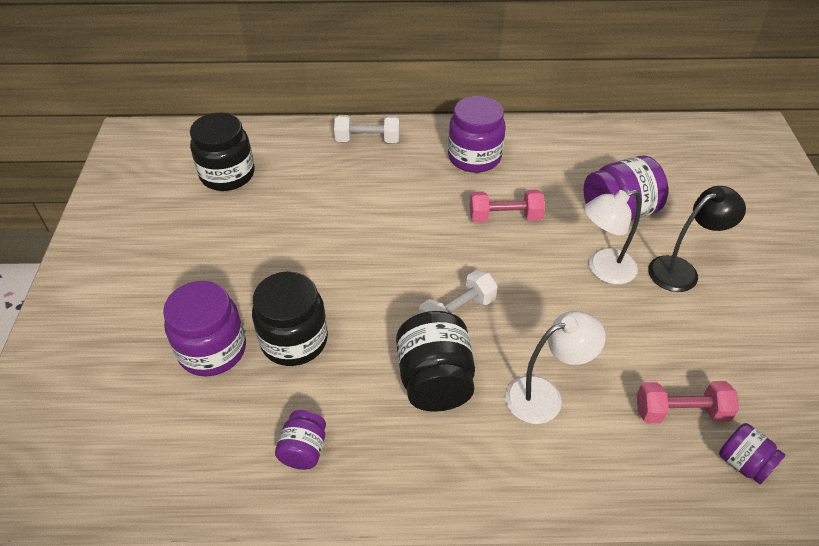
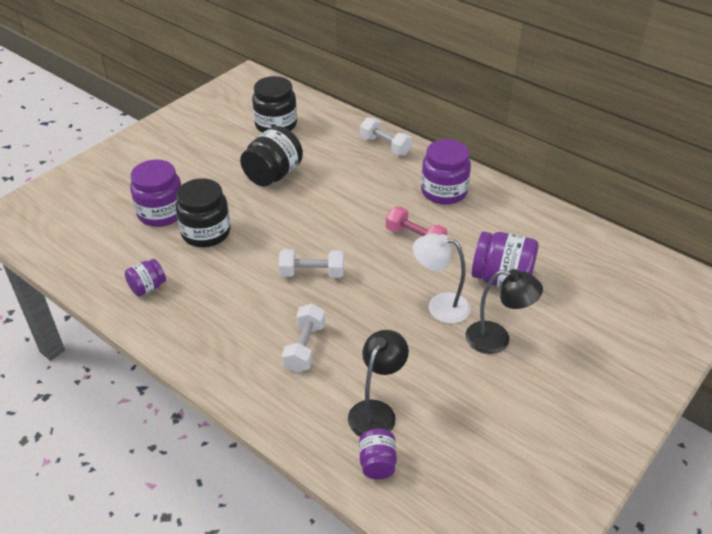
camera: 40 degrees right, 5 degrees down
black jar [396,311,475,412] -> black jar moved to [240,126,303,187]
white lamp [505,311,606,424] -> white dumbbell [282,304,325,372]
pink dumbbell [637,381,739,423] -> black lamp [348,330,409,437]

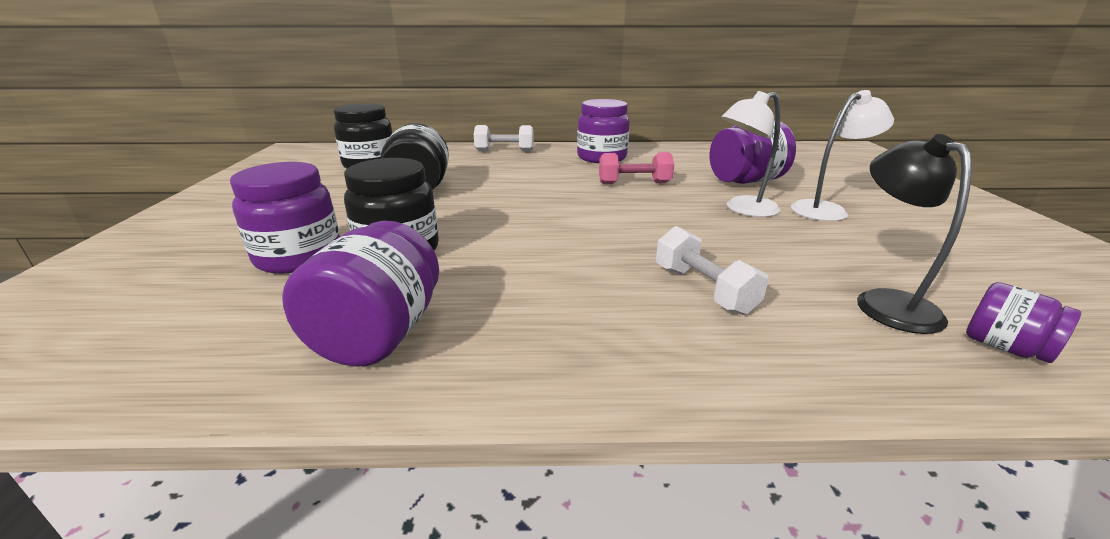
camera: 40 degrees left, 15 degrees down
purple jar [125,259,166,296] -> purple jar [282,221,439,367], size x1.80
white dumbbell [279,249,344,278] -> none
black lamp [466,269,543,354] -> white lamp [791,90,894,221]

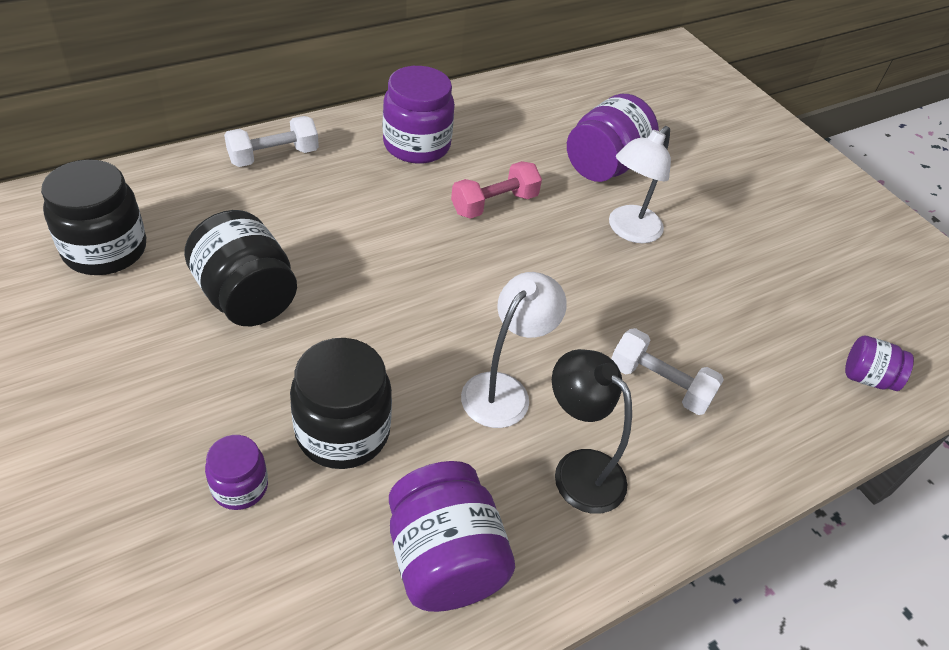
camera: 35 degrees left, 20 degrees up
purple jar [230,162,340,274] -> purple jar [205,435,268,510], size x0.56
white lamp [791,90,894,221] -> white lamp moved to [461,272,567,428]
black lamp [857,134,972,334] -> black lamp moved to [552,349,632,514]

